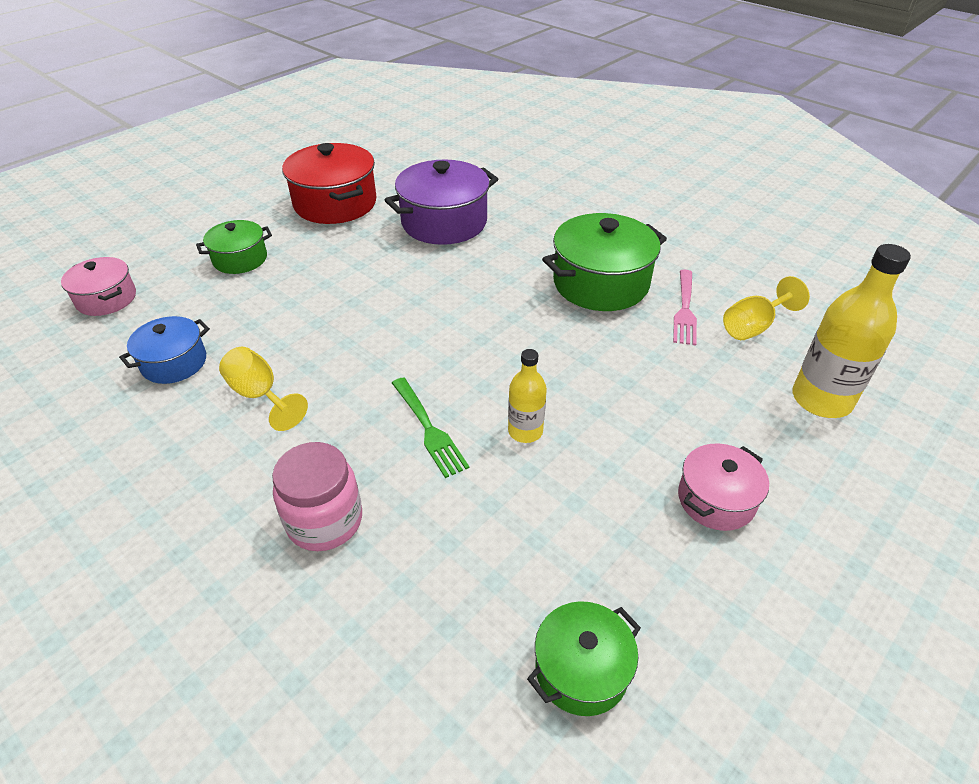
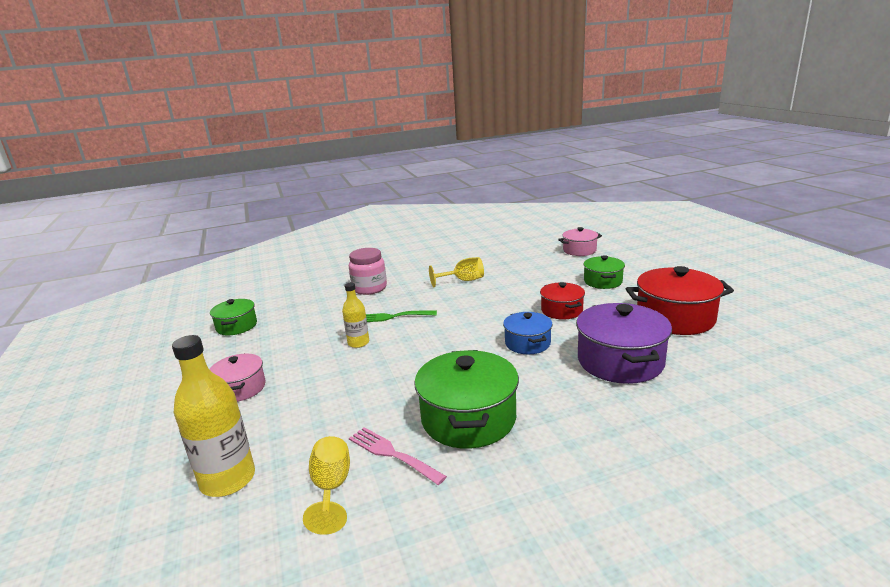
camera: 120 degrees right, 20 degrees down
blue pot [119,316,210,384] -> blue pot moved to [503,312,553,354]
none -> red pot [540,282,585,320]

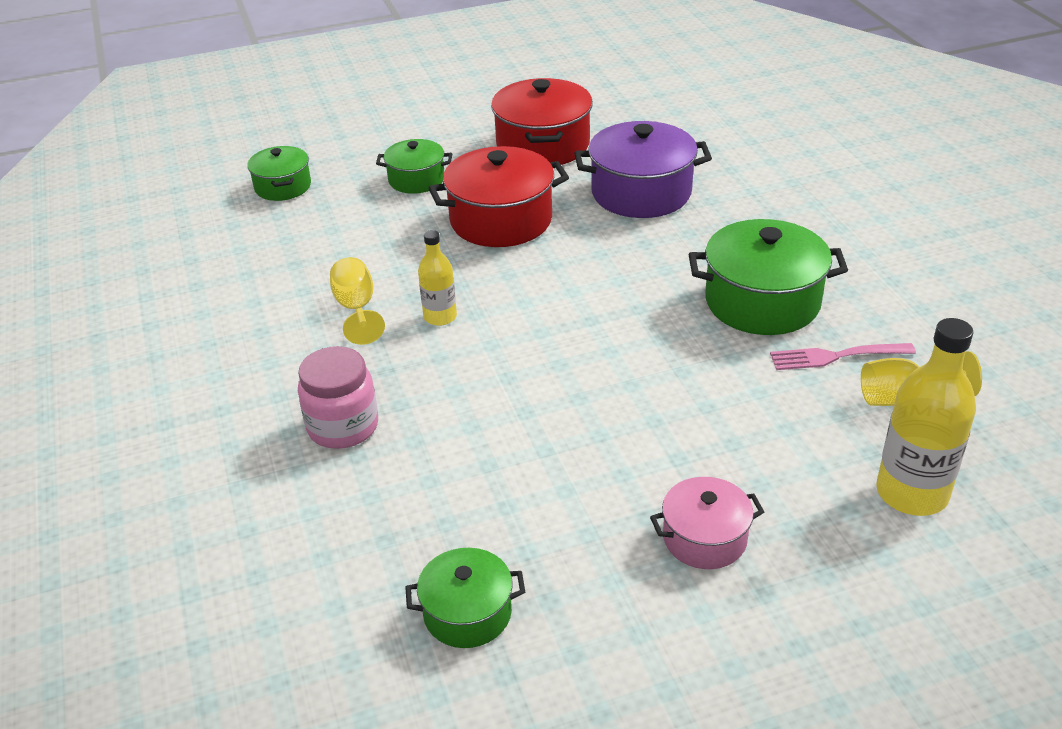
camera: 90 degrees left, 15 degrees up
yellow bottle [342,283,369,348] -> yellow bottle moved to [418,230,457,326]
pink fork [349,427,447,485] -> pink fork turned 45 degrees clockwise [770,343,916,370]
green fork [366,310,437,322] -> none
blue pot [503,312,553,354] -> none
red pot [540,282,585,320] -> red pot [429,146,569,247], size x1.71
pink pot [558,227,602,256] -> green pot [247,146,311,201]

